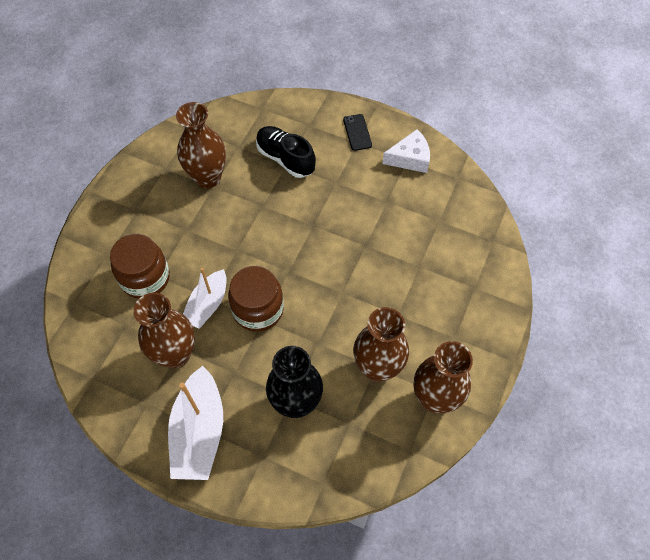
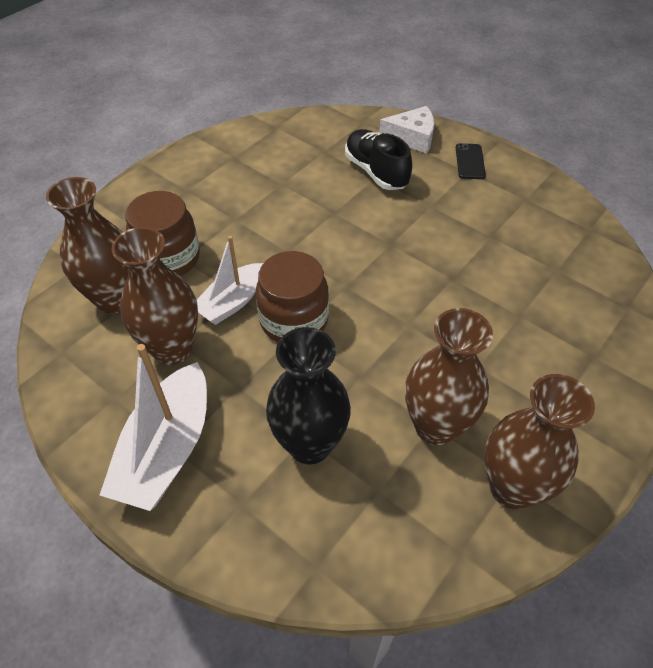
camera: 15 degrees right, 10 degrees down
brown vase [176,102,226,189] -> brown vase moved to [46,177,129,314]
white cheese [382,129,430,173] -> white cheese moved to [379,106,434,154]

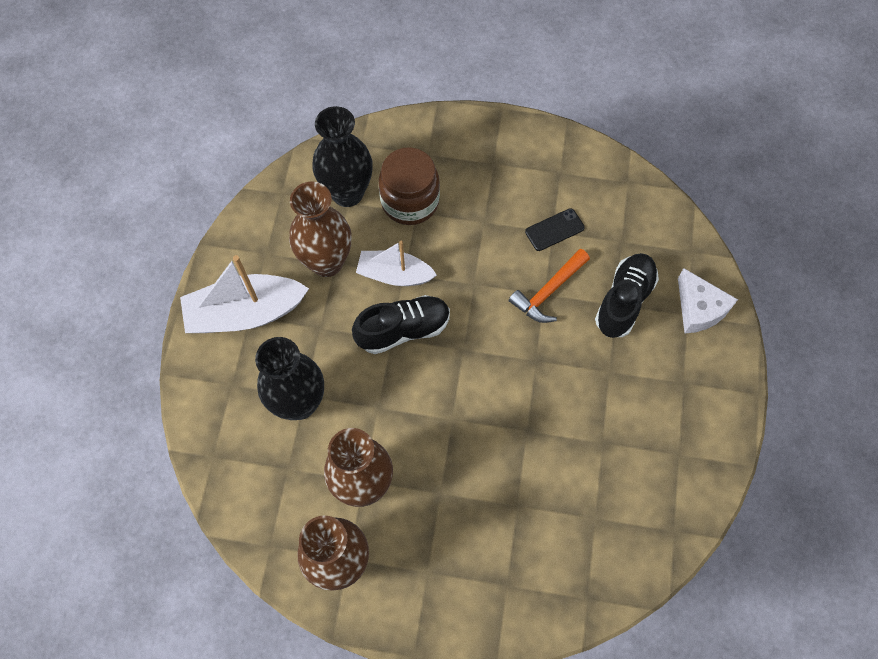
camera: 60 degrees right, 15 degrees up
brown vase [46,177,129,314] -> black vase [312,106,373,207]
brown jar [256,251,329,342] -> black shoe [352,295,450,354]
black phone [456,143,486,179] -> black phone moved to [525,208,585,251]
none -> orange hammer [509,249,590,323]

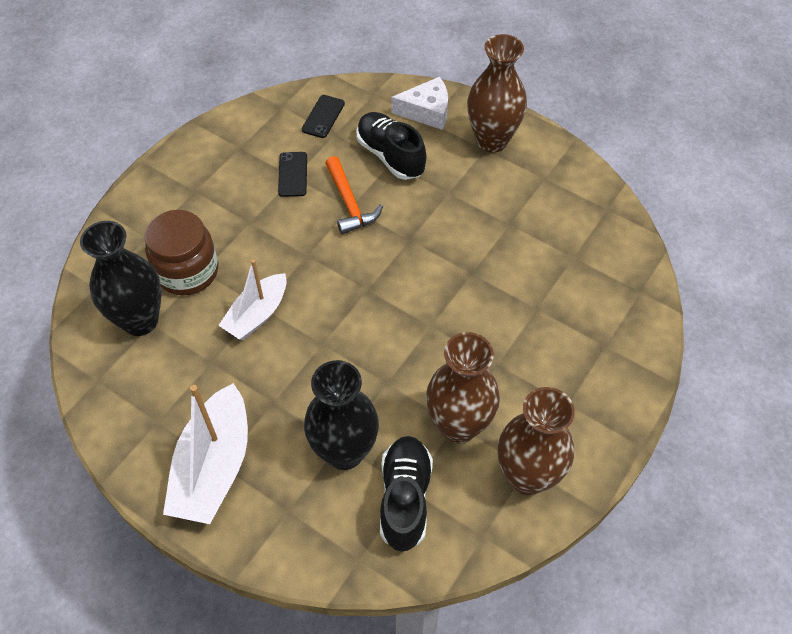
camera: 65 degrees left, 10 degrees down
brown vase [289,182,352,277] -> brown vase moved to [467,34,527,152]
black shoe [352,295,450,354] -> black shoe moved to [380,436,433,552]
none -> black phone [302,95,345,138]

